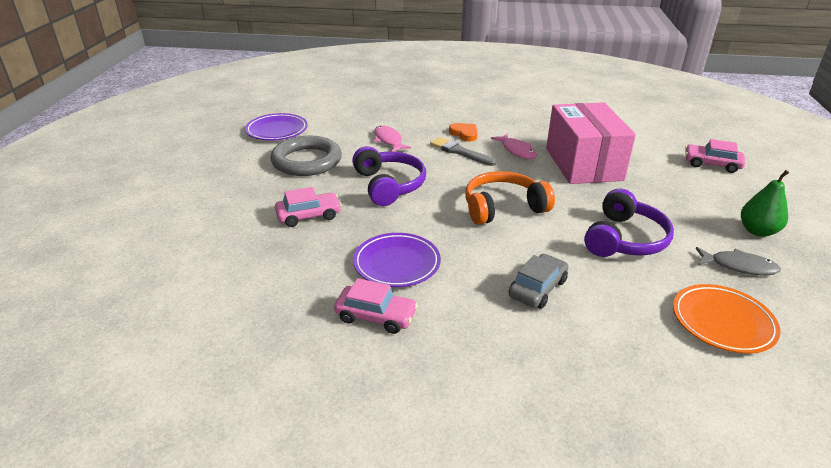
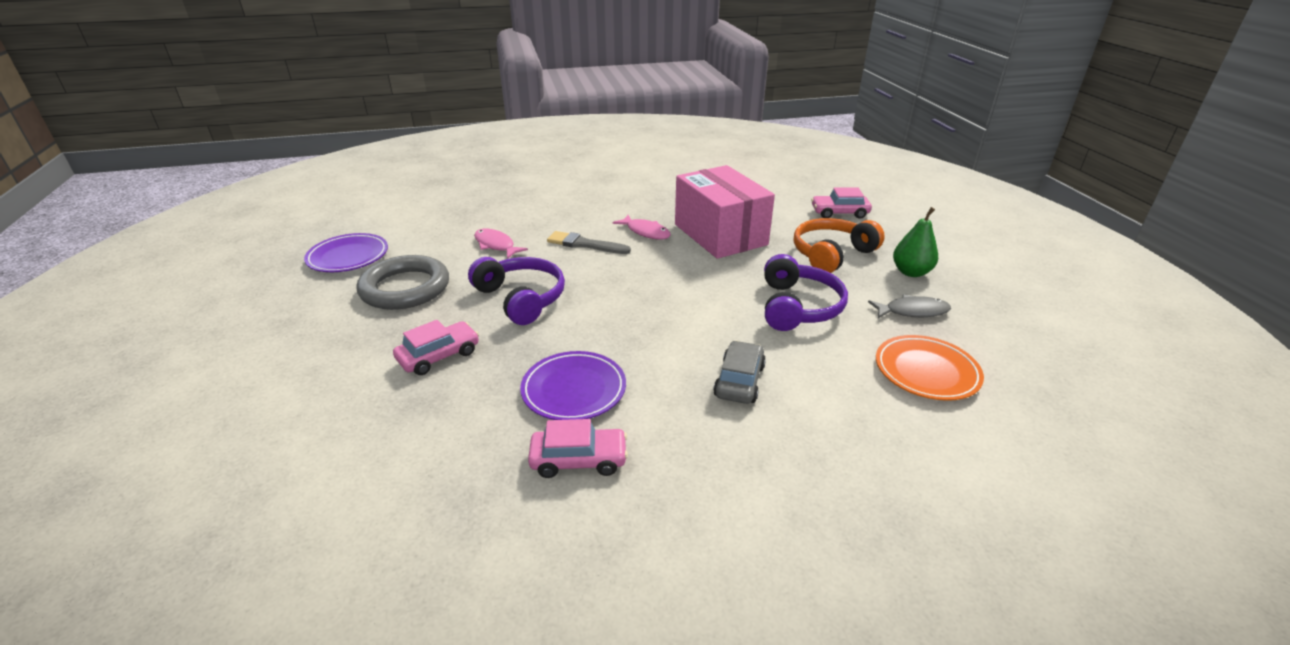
camera: 20 degrees left, 0 degrees up
orange heart [449,123,478,142] -> none
orange headphones [465,171,555,225] -> orange headphones moved to [794,218,885,273]

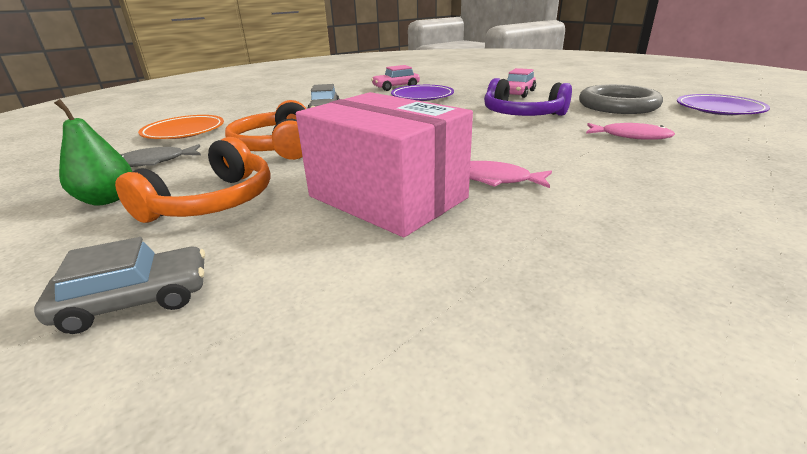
camera: 160 degrees right, 5 degrees down
grey brush [547,231,631,254] -> none
purple headphones [764,254,848,331] -> orange headphones [225,100,306,160]
pink car [811,188,872,219] -> grey car [34,237,205,334]

